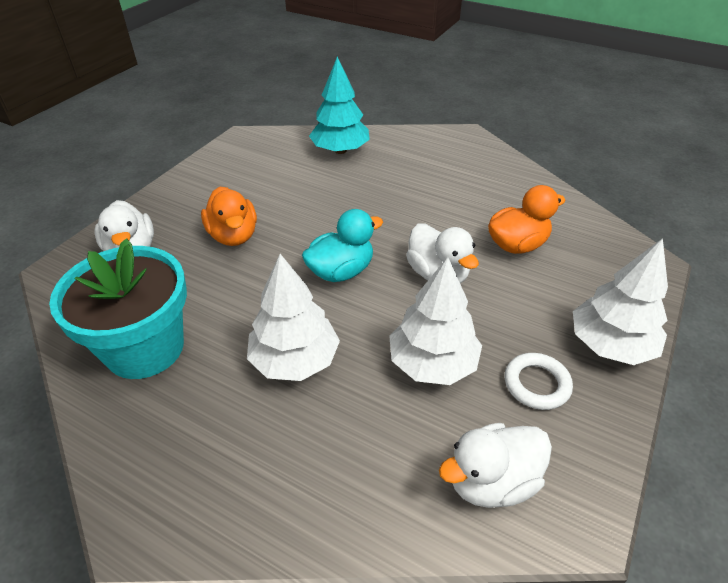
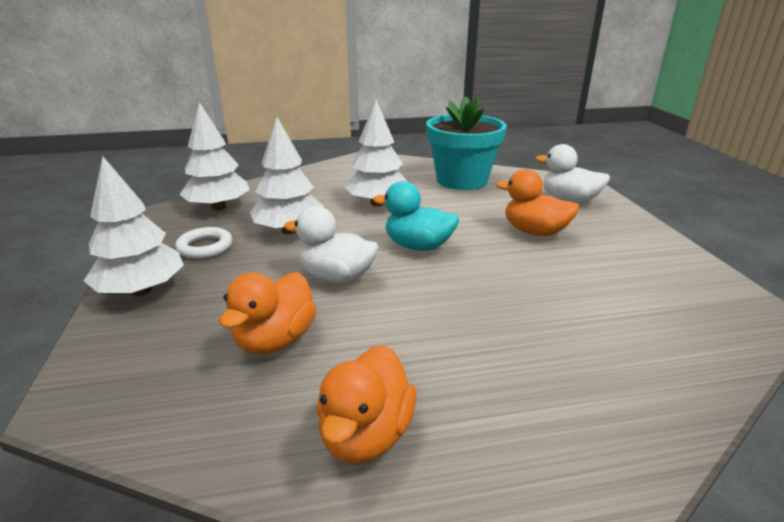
camera: 140 degrees right, 15 degrees down
turquoise duck [302,209,383,282] -> turquoise duck turned 90 degrees clockwise [373,181,459,251]
turquoise tree [309,57,370,154] -> none
white duck [439,423,552,508] -> white tree [180,102,250,211]
none -> orange duck [317,345,416,463]

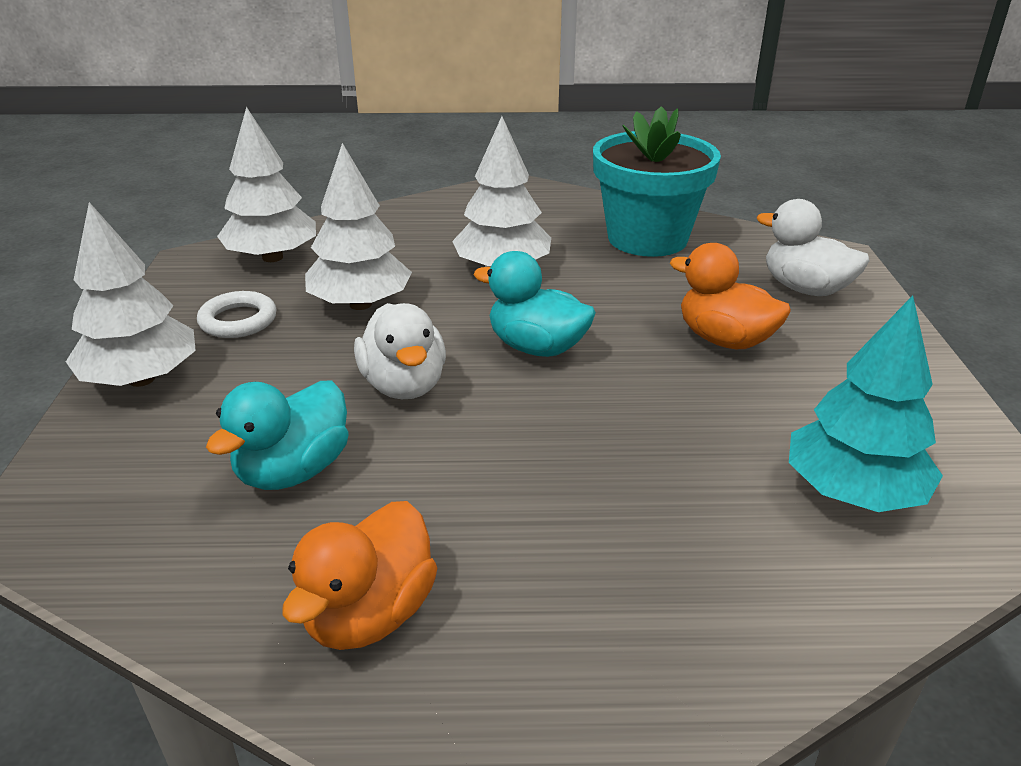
camera: 10 degrees right, 5 degrees up
orange duck [220,272,316,355] -> turquoise duck [206,380,349,490]
white duck [284,206,379,283] -> white duck turned 135 degrees counterclockwise [354,303,446,399]
none -> turquoise tree [789,295,943,512]

